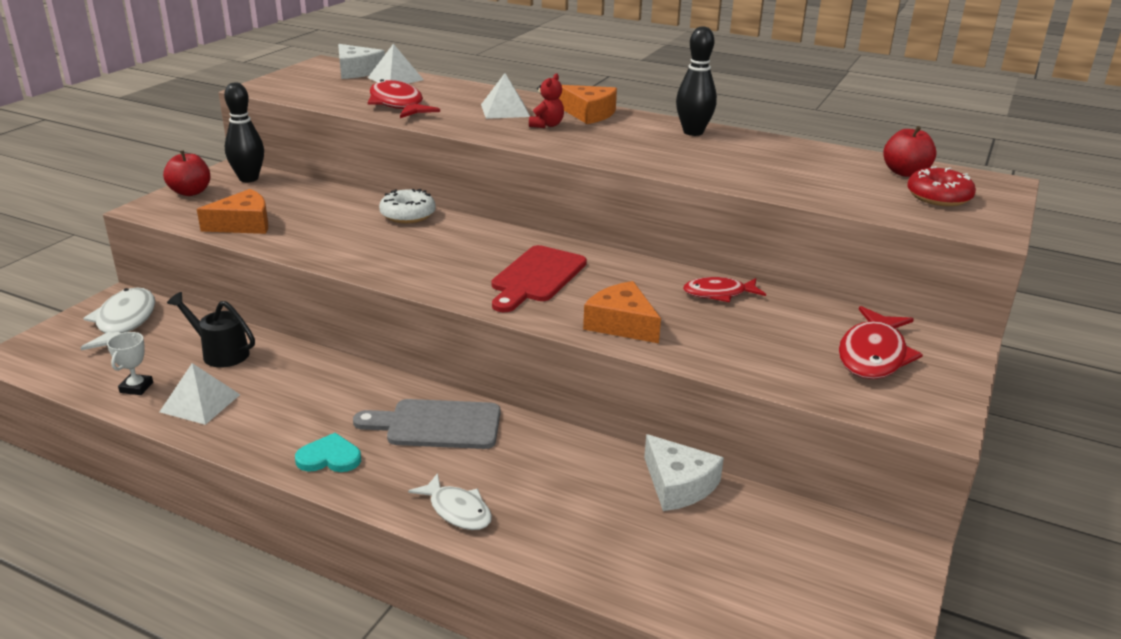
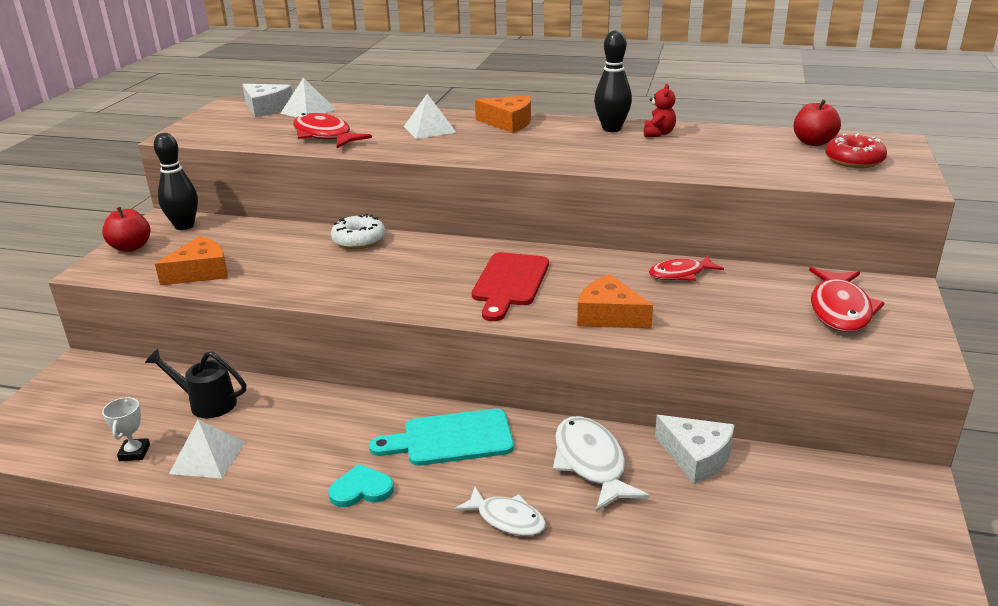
camera: 10 degrees left, 0 degrees up
white fish [81,288,155,350] -> white fish moved to [553,416,650,512]
grey cutting board [353,399,500,449] -> turquoise cutting board [369,409,514,466]
red teddy bear [529,73,564,128] -> red teddy bear moved to [644,84,676,137]

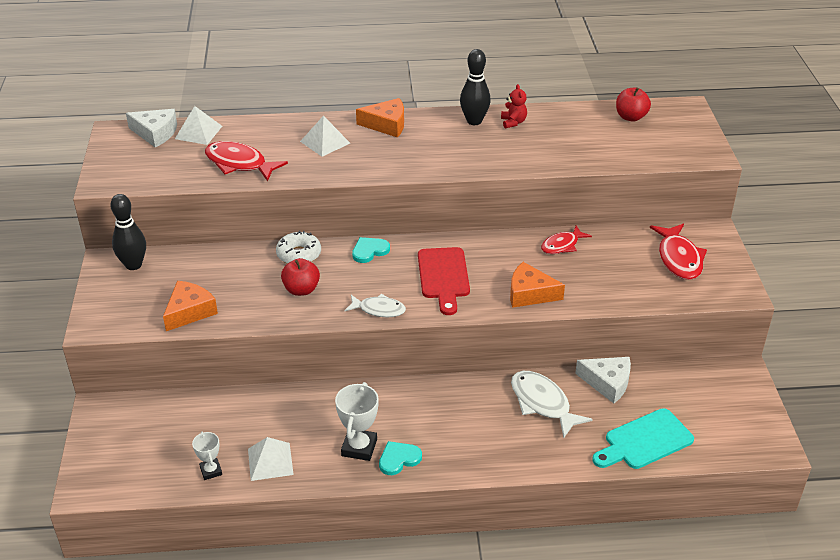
camera: 20 degrees left, 10 degrees up
red apple [102,207,150,252] -> red apple moved to [281,258,320,296]
black watering can [145,349,246,418] -> none
turquoise cutting board [369,409,514,466] -> turquoise cutting board moved to [592,408,694,469]
white fish [454,486,546,536] -> white fish moved to [345,294,406,318]
red donut [825,133,887,168] -> none
none -> white trophy [335,382,379,461]
none -> turquoise heart [352,237,390,263]

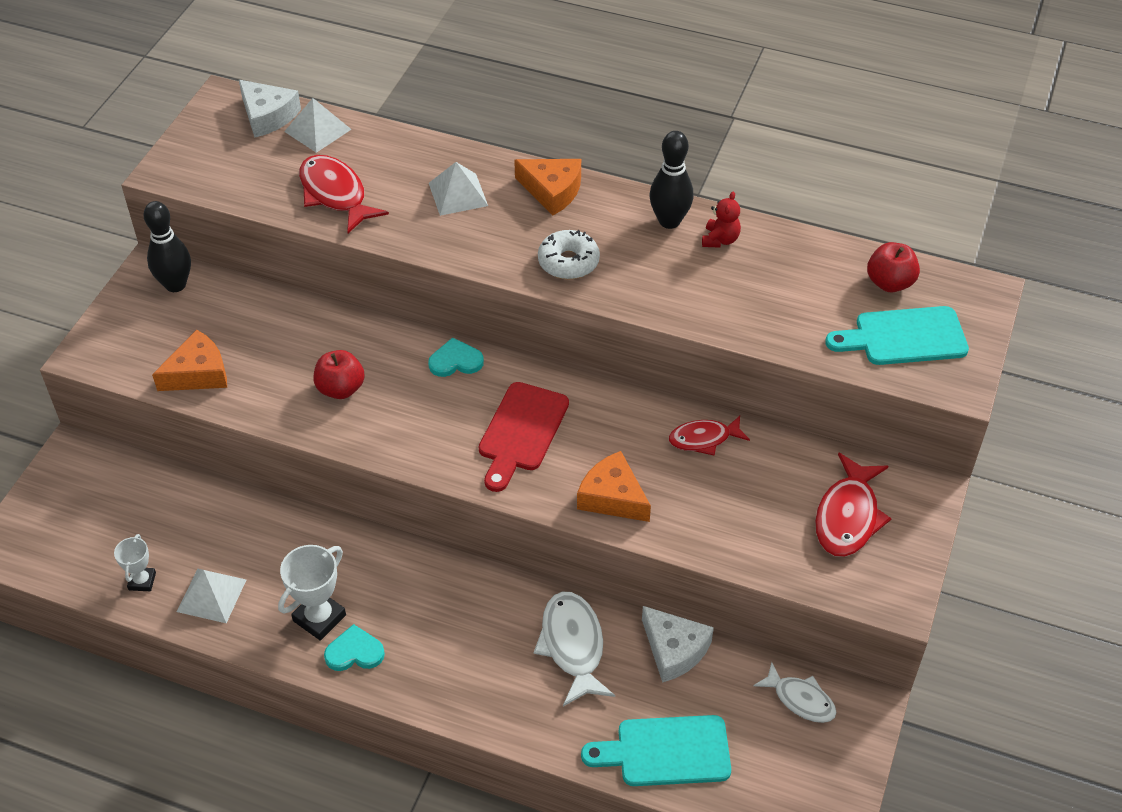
camera: 25 degrees right, 10 degrees up
white donut [276,231,321,264] -> white donut moved to [538,230,600,279]
white fish [345,294,406,318] -> white fish moved to [753,662,837,723]
none -> turquoise cutting board [825,306,969,365]

